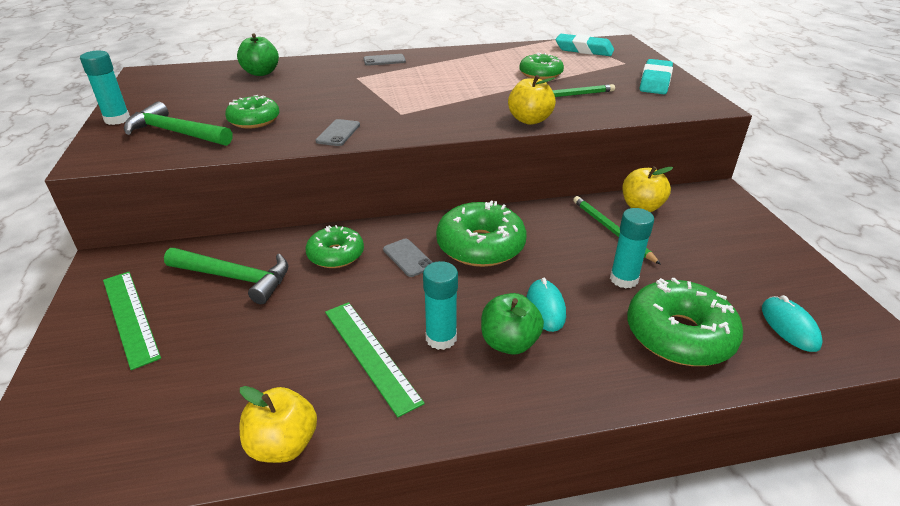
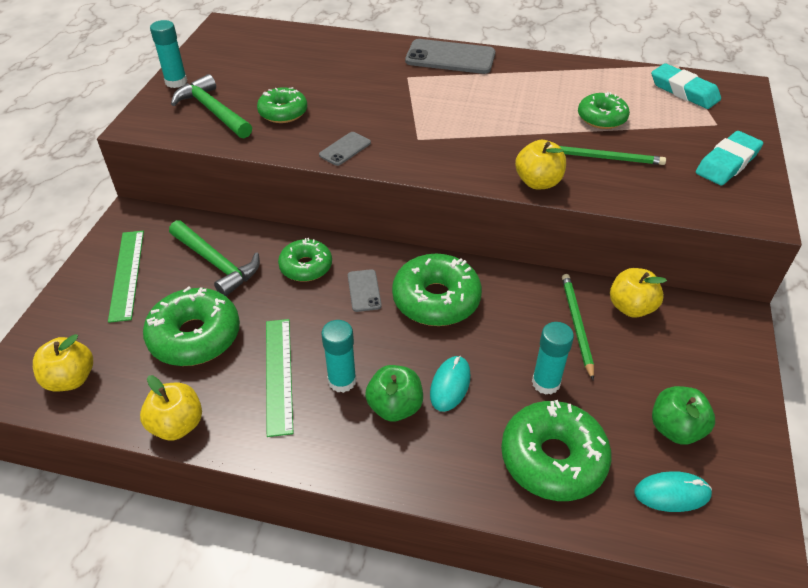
camera: 25 degrees right, 10 degrees up
green apple [237,33,279,76] -> green apple moved to [652,386,715,445]
grey phone [364,54,406,66] -> grey phone [405,39,495,74], size x1.94
turquoise mouse [762,295,823,352] -> turquoise mouse turned 75 degrees clockwise [635,471,712,512]
none -> yellow apple [33,334,93,392]
none -> green donut [143,287,240,366]

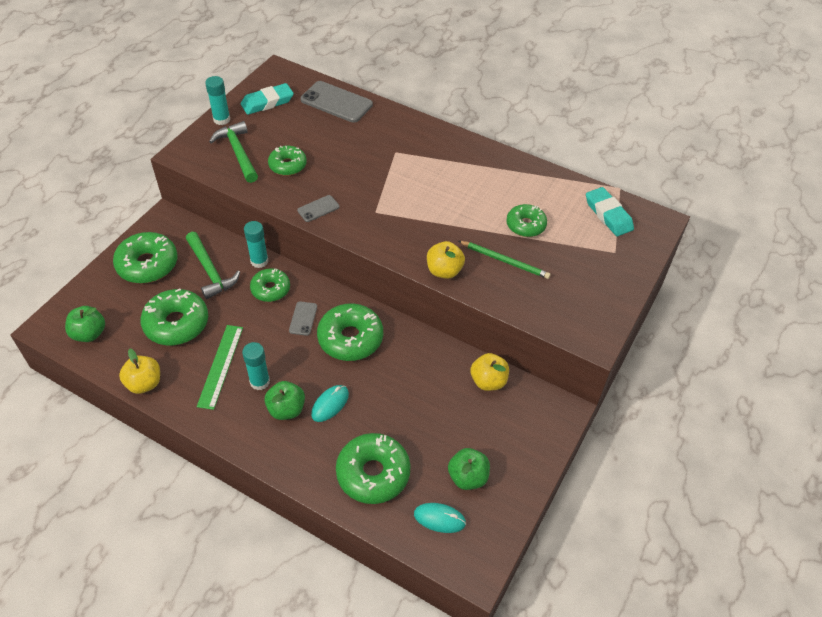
camera: 15 degrees right, 5 degrees up
yellow apple [33,334,93,392] -> green apple [65,306,105,342]
green ruler [108,231,144,323] -> green donut [113,232,178,284]
grey phone [405,39,495,74] -> grey phone moved to [300,81,373,123]
turquoise glue stick [532,322,574,395] -> turquoise glue stick moved to [244,221,268,268]
green pencil [562,274,594,381] -> none
turquoise eraser [696,131,763,185] -> turquoise eraser moved to [241,83,294,115]

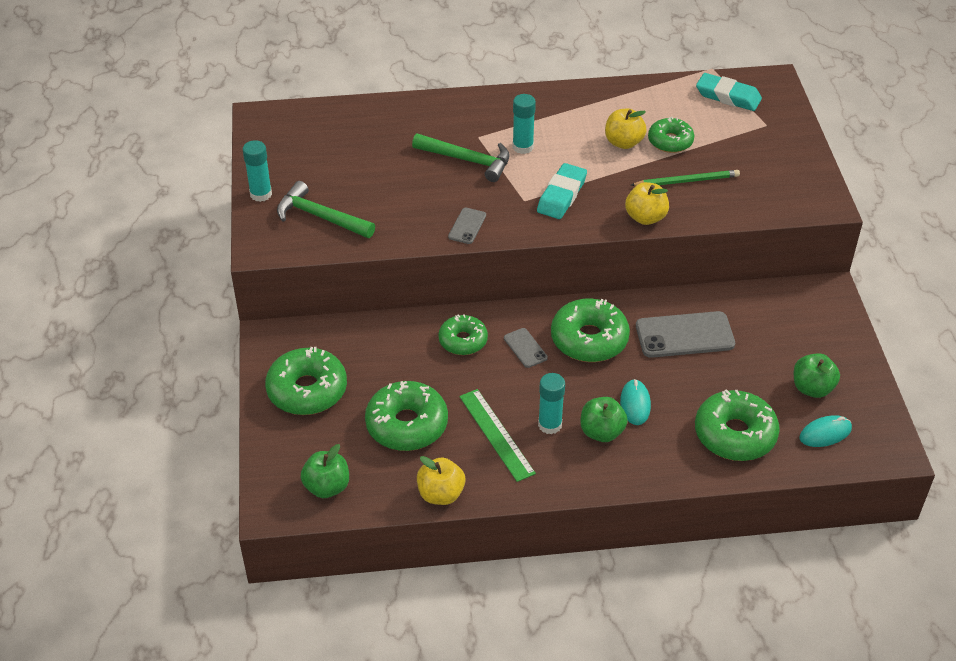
camera: 35 degrees left, 5 degrees down
green hammer [186,232,240,299] -> green hammer moved to [412,134,510,182]
turquoise eraser [241,83,294,115] -> turquoise eraser moved to [537,163,587,219]
turquoise glue stick [244,221,268,268] -> turquoise glue stick moved to [513,94,536,154]
green donut [268,146,307,176] -> none
grey phone [300,81,373,123] -> grey phone moved to [636,311,735,358]
yellow apple [470,353,509,391] -> yellow apple moved to [605,108,647,149]

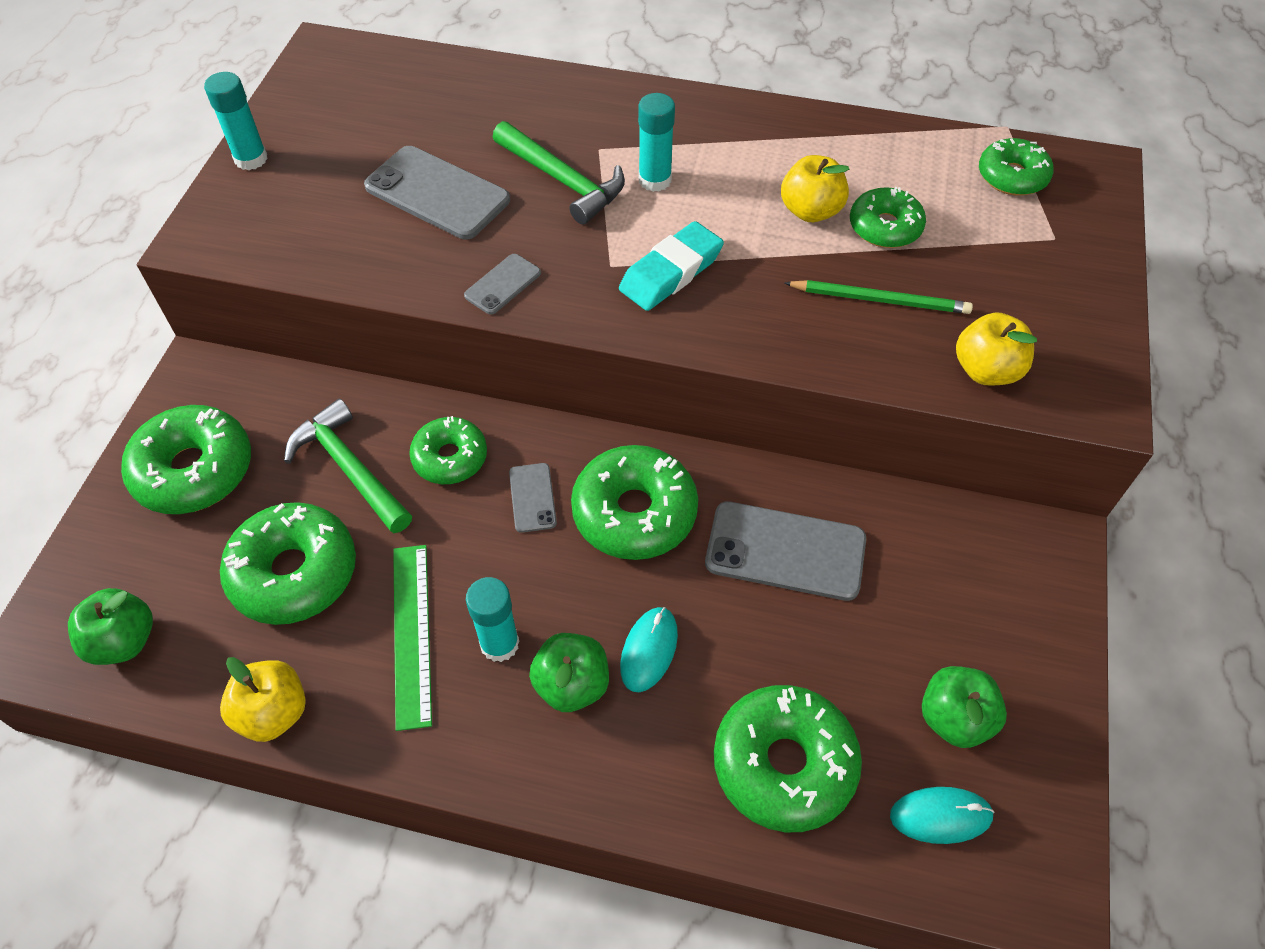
camera: 20 degrees right, 10 degrees up
green hammer [277,181,375,238] -> green hammer moved to [284,399,412,533]
yellow apple [625,182,669,225] -> yellow apple moved to [956,312,1037,386]
turquoise eraser [696,73,762,111] -> green donut [979,138,1054,196]
none -> grey phone [364,146,510,239]

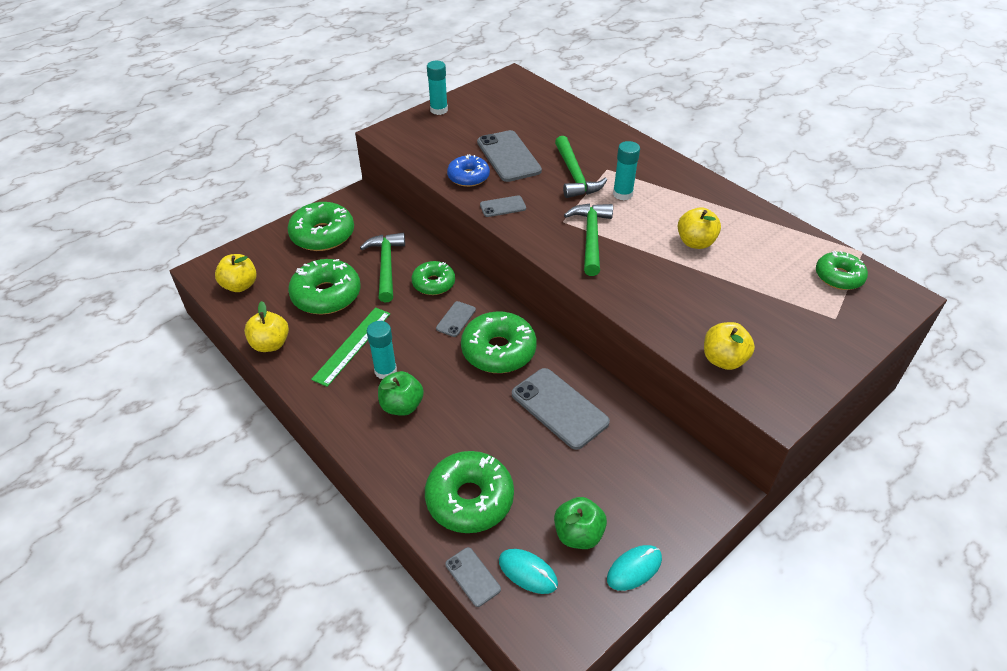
camera: 35 degrees right, 10 degrees down
green apple [68,588,153,665] -> yellow apple [215,254,257,292]
turquoise eraser [619,221,724,311] -> green hammer [564,204,613,276]
turquoise mouse [620,607,678,692] -> turquoise mouse moved to [607,545,662,591]
green pencil [784,280,973,314] -> none
green donut [850,187,926,248] -> none
none -> grey phone [445,547,501,607]
none -> blue donut [447,154,490,187]

